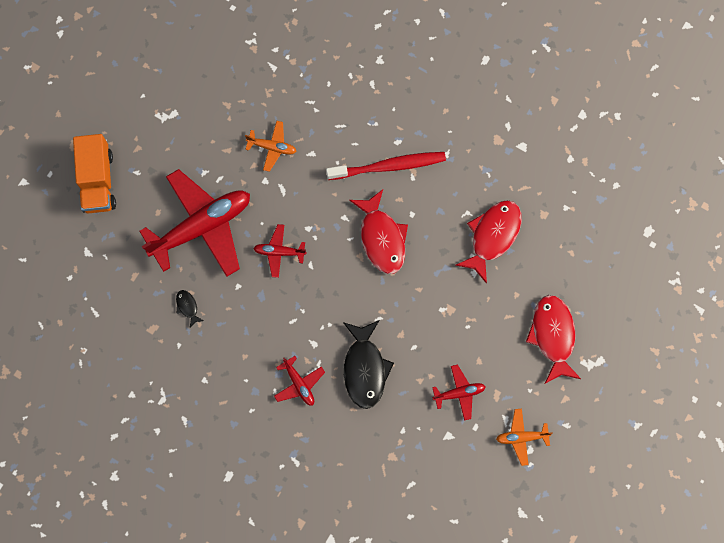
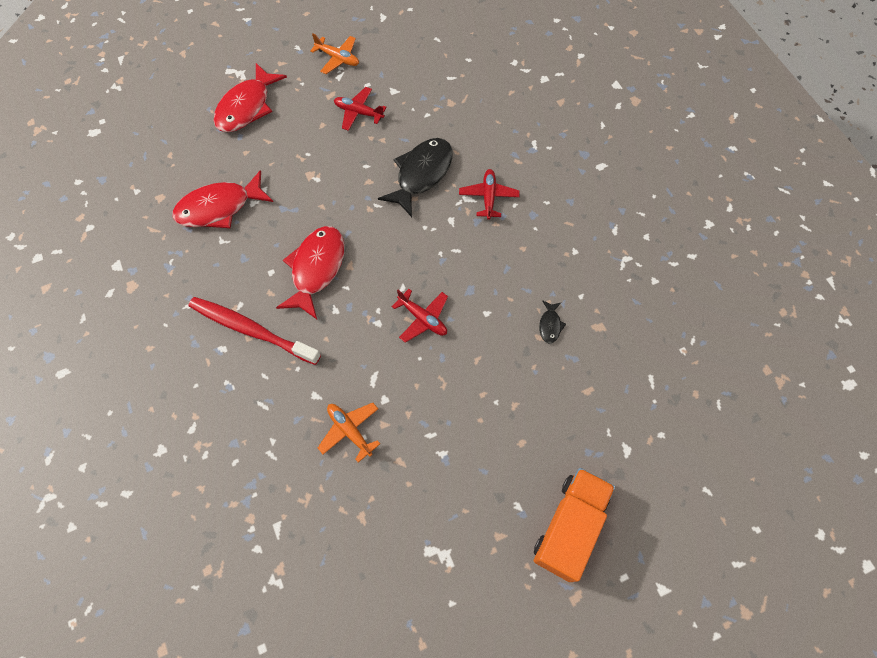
camera: 145 degrees left, 10 degrees down
red plane [139,169,250,277] -> none

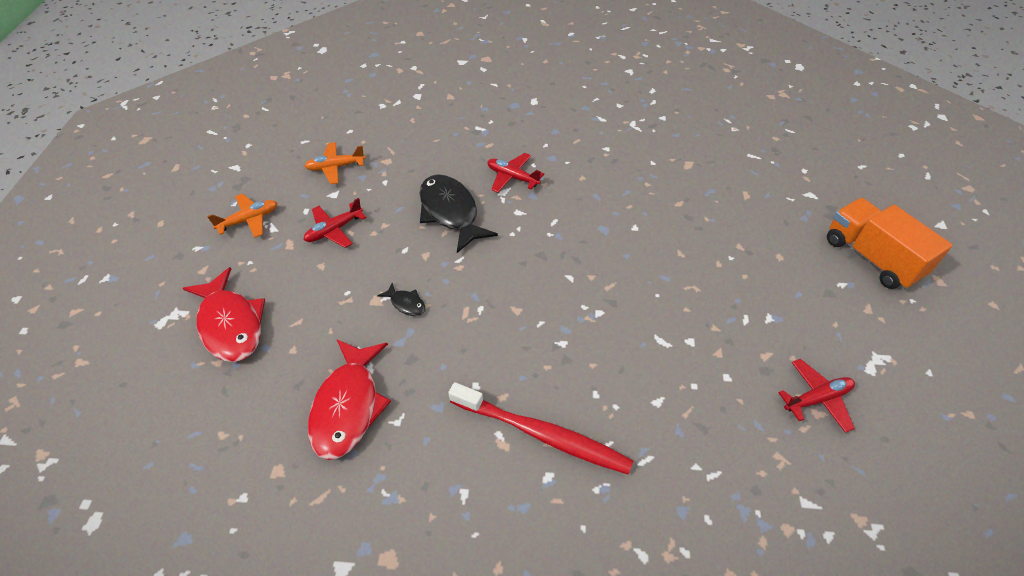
camera: 60 degrees left, 15 degrees down
red toothbrush [189,297,321,365] -> red toothbrush turned 120 degrees counterclockwise [448,382,633,475]
red fish [276,226,345,319] -> none
orange plane [318,403,380,463] -> orange plane moved to [304,142,366,184]
red plane [392,289,448,343] -> red plane moved to [778,359,855,433]
black fish [539,300,566,343] -> black fish moved to [378,283,426,316]

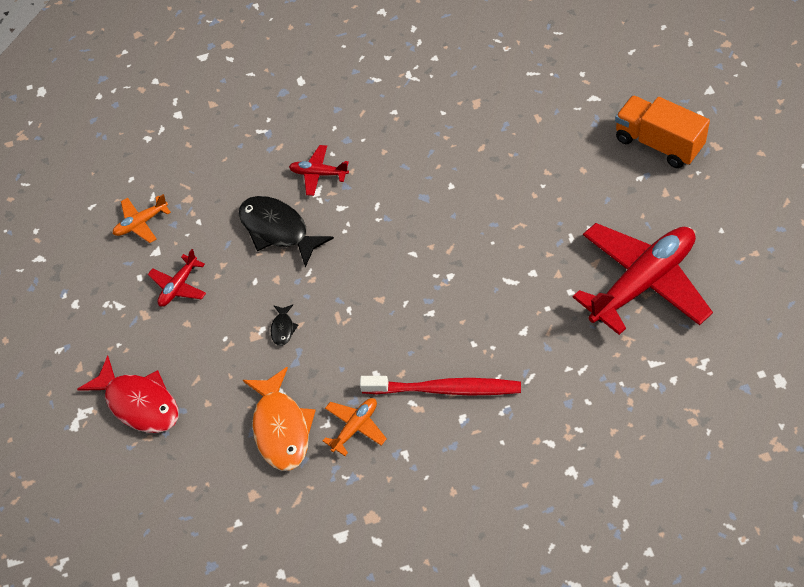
camera: 15 degrees left, 5 degrees up
orange plane [207,193,277,238] -> orange plane moved to [323,398,387,456]
red fish [308,339,391,460] -> orange fish [243,367,316,471]
black fish [378,283,426,316] -> black fish turned 75 degrees clockwise [271,304,298,346]
red plane [778,359,855,433] -> red plane [573,223,713,335], size x2.22

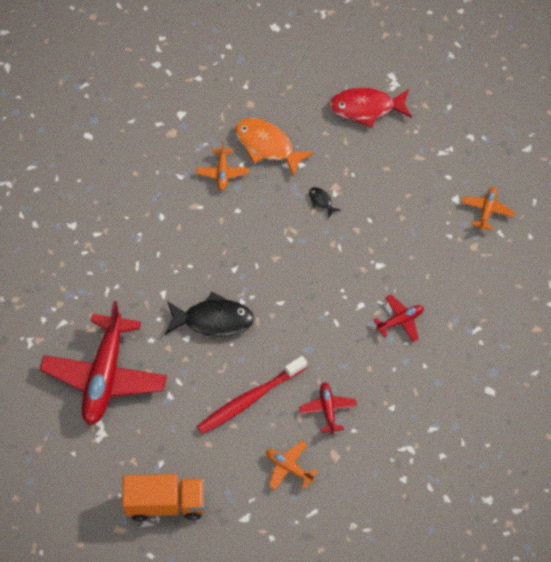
camera: 135 degrees right, 5 degrees up
red plane [148,249,206,307] -> red plane moved to [299,382,357,434]
black fish [239,196,334,268] -> black fish moved to [165,292,254,337]
red toothbrush [360,376,521,395] -> red toothbrush moved to [197,356,307,434]
none -> orange plane [266,441,318,490]

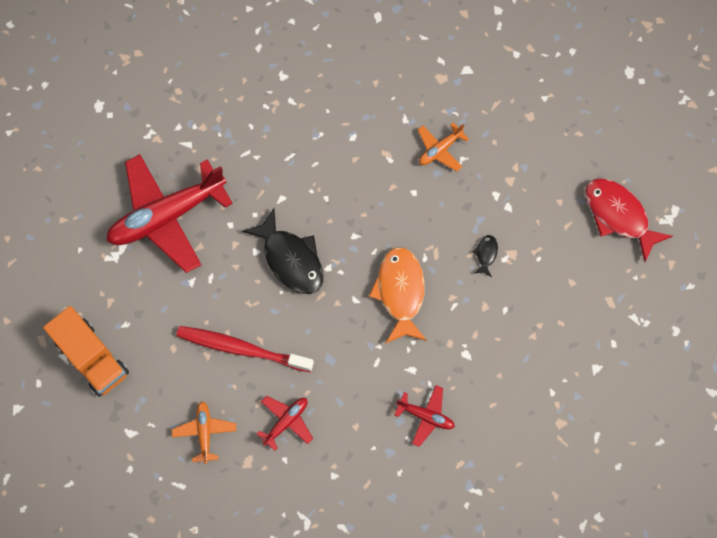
camera: 50 degrees right, 10 degrees up
orange fish [235,118,314,177] -> orange fish moved to [369,247,427,344]
orange plane [462,187,515,230] -> none

